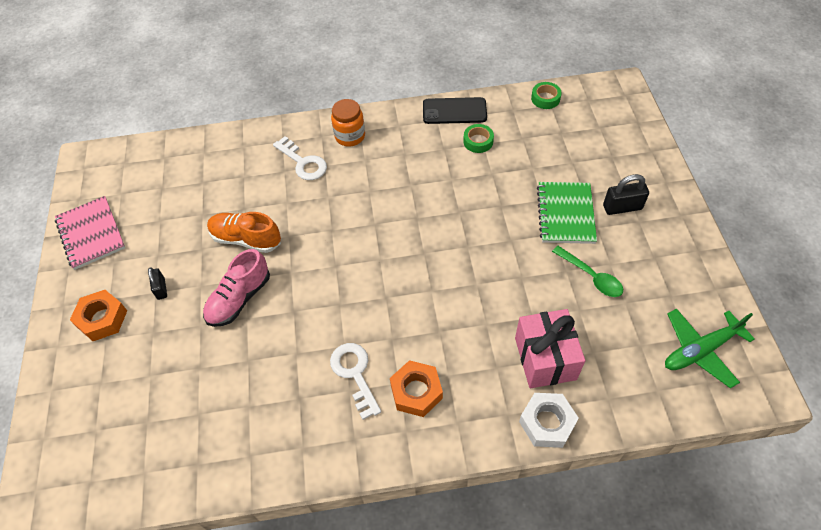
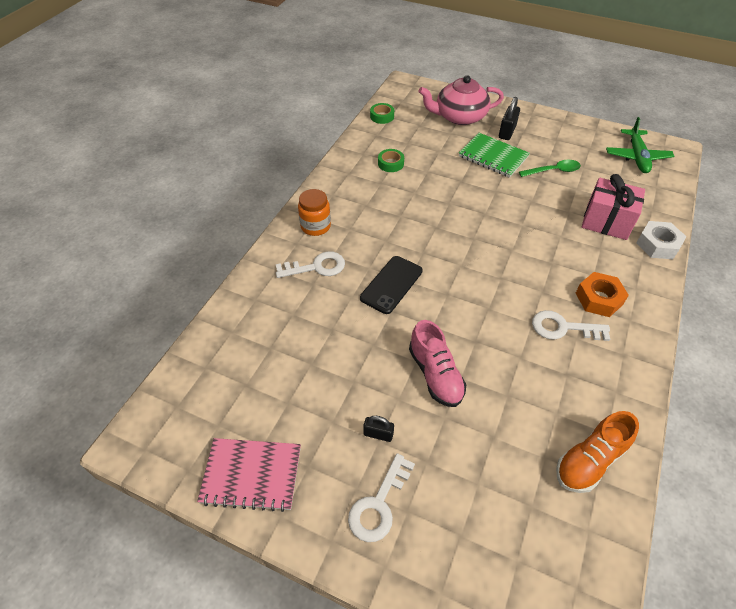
camera: 60 degrees left, 5 degrees down
orange nut [70,290,127,341] -> white key [348,453,415,542]
orange shoe [207,212,281,253] -> orange shoe moved to [556,411,639,493]
black phone [423,97,487,124] -> black phone moved to [360,256,423,314]
none -> pink teapot [418,75,504,125]

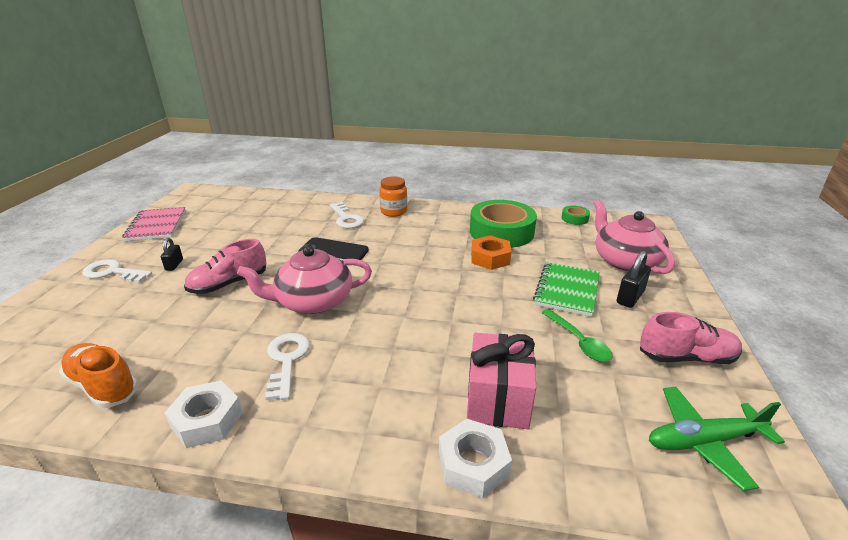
camera: 75 degrees right, 20 degrees down
green tape [378,149,404,172] -> green tape [470,200,537,248], size x2.32
black padlock [499,97,520,140] -> black padlock turned 60 degrees counterclockwise [617,251,651,308]
orange nut [576,272,629,317] -> orange nut moved to [471,235,511,270]
none -> white nut [164,381,243,448]
none -> pink teapot [237,246,372,314]
none -> pink shoe [640,312,742,364]

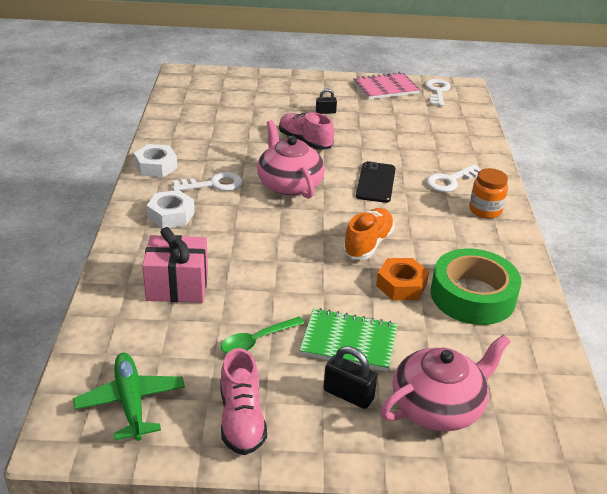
camera: 80 degrees right, 5 degrees up
orange shoe [59,343,139,408] -> orange shoe moved to [343,208,395,260]
white key [82,259,152,283] -> white key moved to [425,79,451,106]
white nut [439,418,512,498] -> white nut moved to [146,190,194,229]
green tape [561,206,590,225] -> none

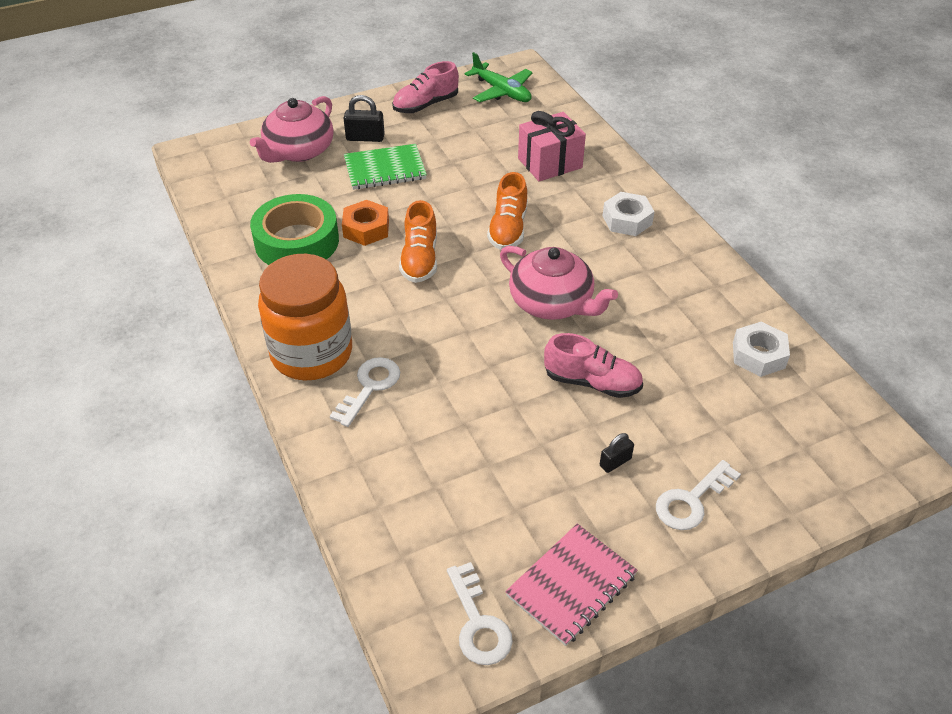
camera: 155 degrees right, 10 degrees up
white nut [134,144,177,177] -> white nut moved to [733,322,790,377]
white key [173,172,242,191] -> white key moved to [656,460,741,530]
pink shoe [220,348,267,455] -> pink shoe turned 90 degrees counterclockwise [392,61,459,113]
green spoon [221,316,305,354] -> none
black phone [356,161,396,203] -> none
orange jar [469,168,508,219] -> orange jar [258,254,352,381], size x1.95
none -> orange shoe [487,172,528,250]

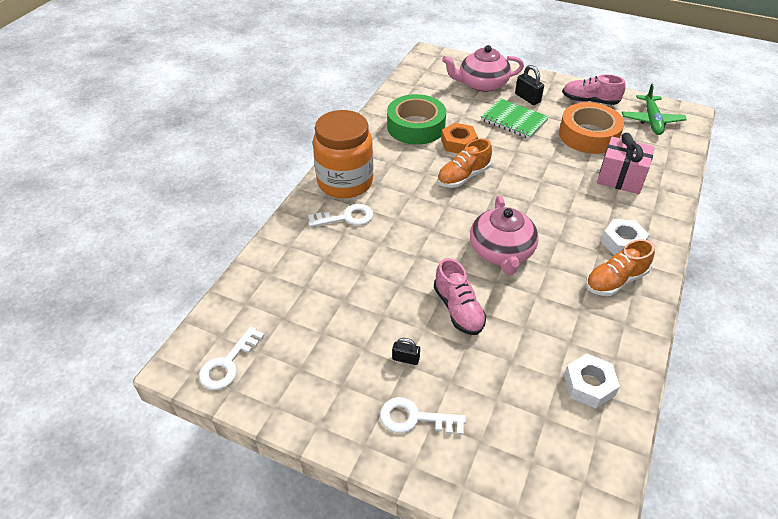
camera: 50 degrees right, 0 degrees up
orange shoe [487,172,528,250] -> orange shoe moved to [586,239,655,296]
pink notebook [505,524,638,646] -> none
none -> orange tape [559,102,624,154]

